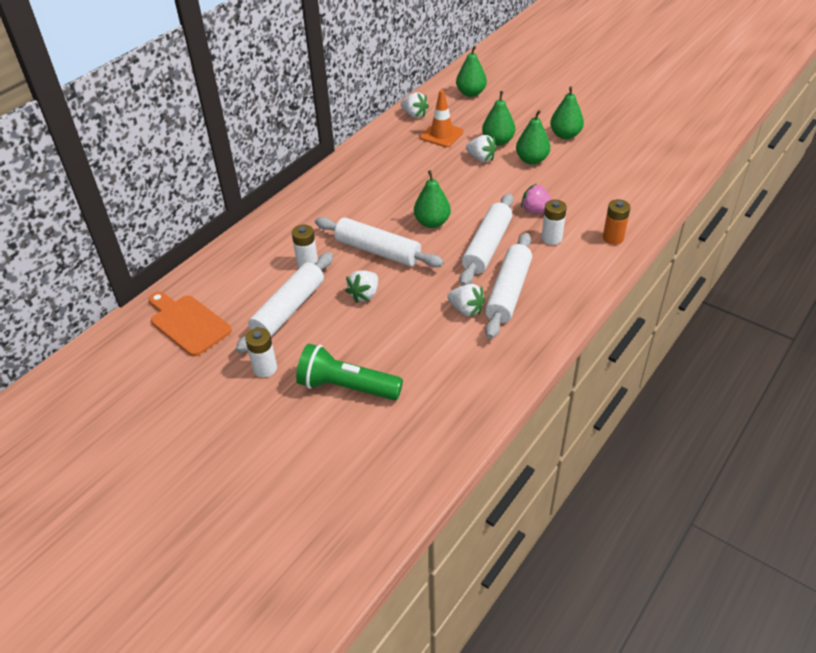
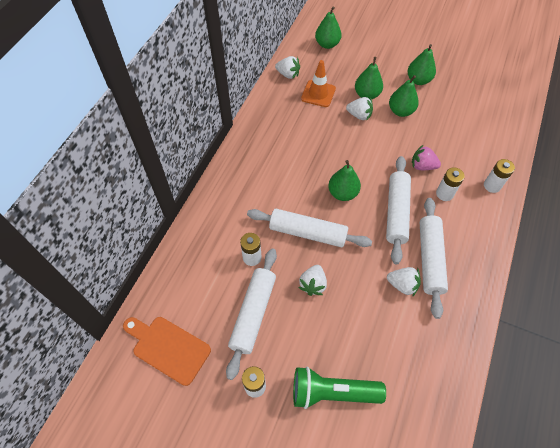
camera: 15 degrees left, 15 degrees up
orange battery [603,199,630,245] -> white battery [484,159,515,193]

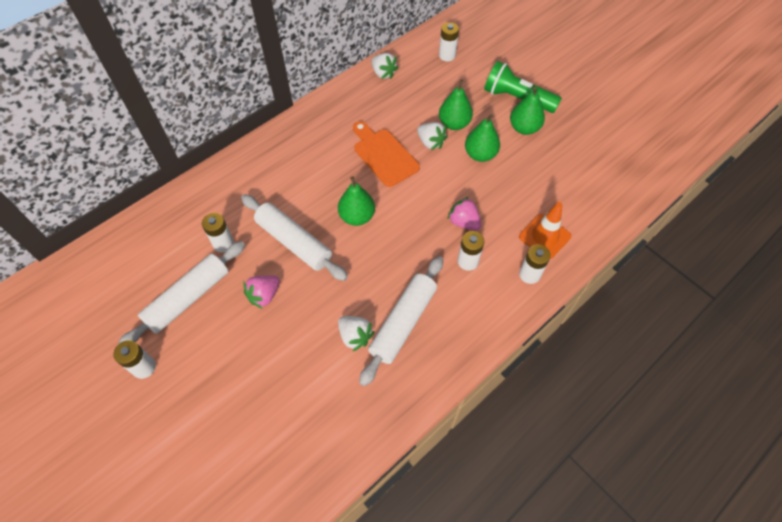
camera: 25 degrees right, 0 degrees up
orange cutting board [123,317,211,386] -> orange cutting board moved to [353,121,420,187]
green flashlight [293,367,386,409] -> green flashlight moved to [484,61,562,113]
white strawberry [299,265,327,296] -> pink strawberry [243,275,280,309]
orange traffic cone [301,60,336,107] -> orange traffic cone moved to [519,202,571,259]
green pear [315,6,342,49] -> white battery [439,22,459,61]
white rolling pin [386,156,411,264] -> none

